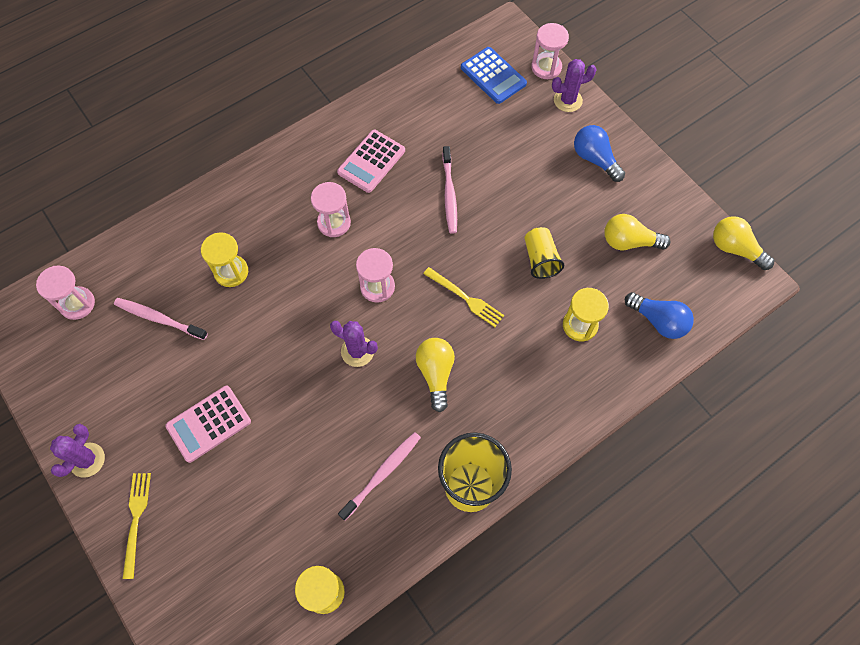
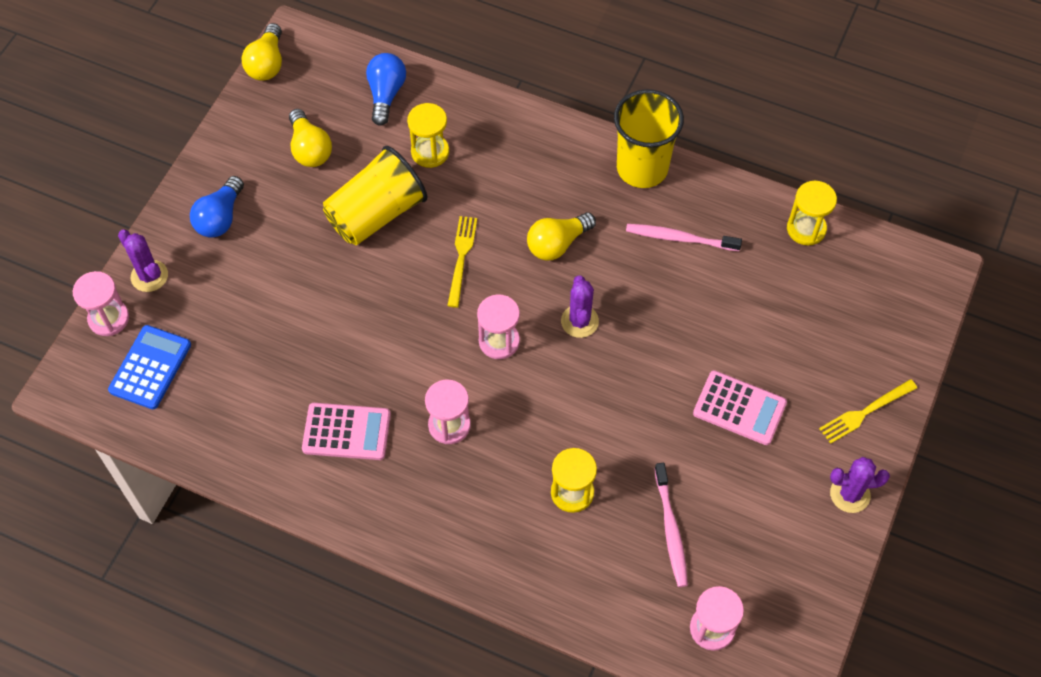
camera: 120 degrees left, 5 degrees down
pink toothbrush [442,146,457,234] -> none
yellow cup [525,227,564,279] -> yellow cup [323,146,427,245], size x1.77

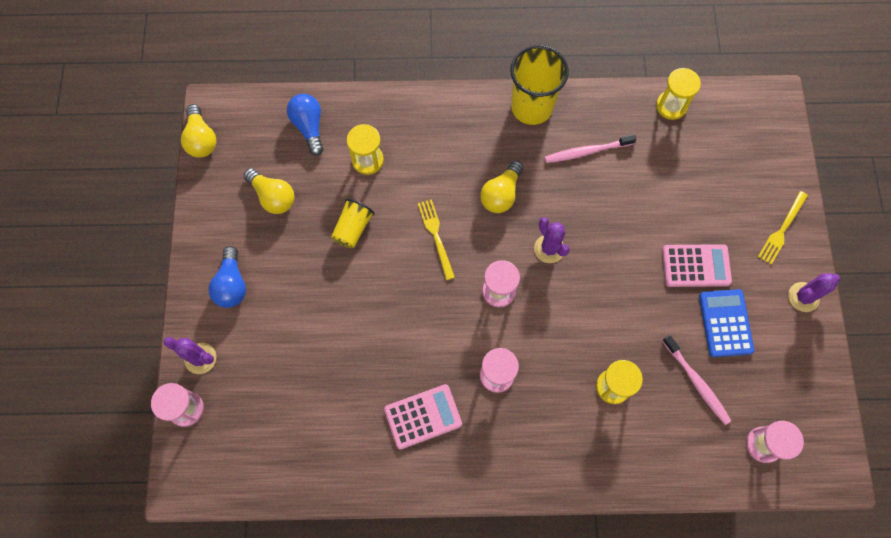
camera: 25 degrees left, 10 degrees up
blue calculator [108,325,191,409] -> blue calculator moved to [699,289,754,357]
yellow cup [323,146,427,245] -> yellow cup [331,199,375,248], size x0.57

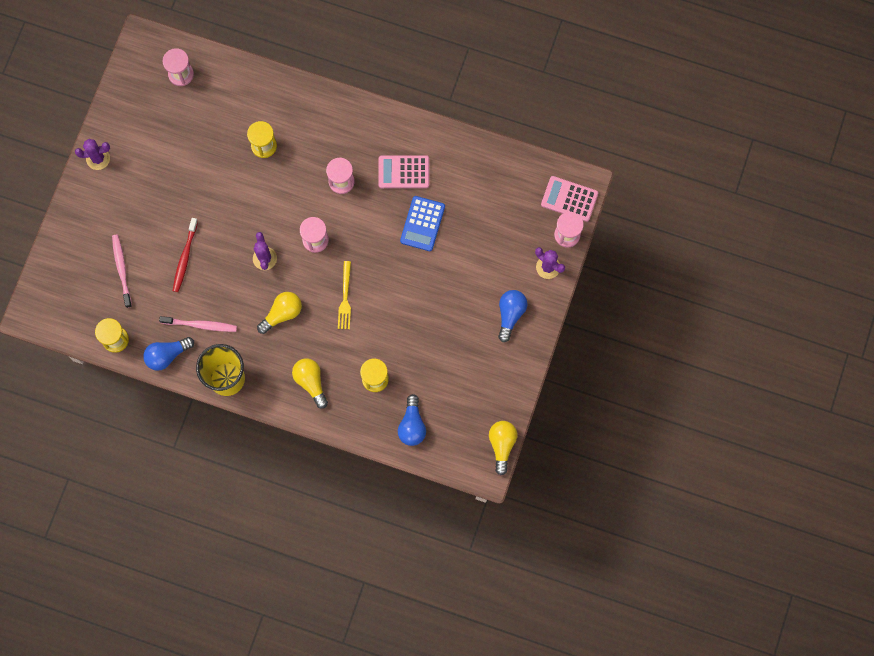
camera: 160 degrees left, 5 degrees up
yellow light bulb [243,168,295,214] -> yellow light bulb moved to [292,358,328,409]
yellow cup [331,199,375,248] -> none
pink calculator [662,244,732,287] -> pink calculator moved to [541,176,598,222]
pink toothbrush [662,335,731,425] -> pink toothbrush moved to [112,234,132,308]
blue calculator [699,289,754,357] -> blue calculator moved to [400,196,445,251]
yellow fork [758,191,808,264] -> none
none -> blue light bulb [143,337,194,371]
none -> red toothbrush [173,218,198,292]

